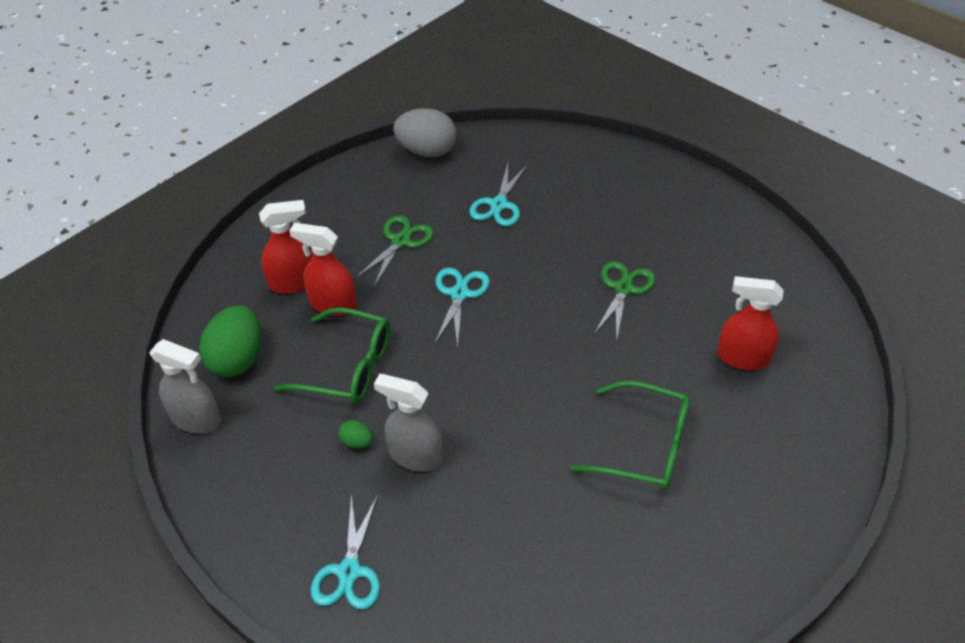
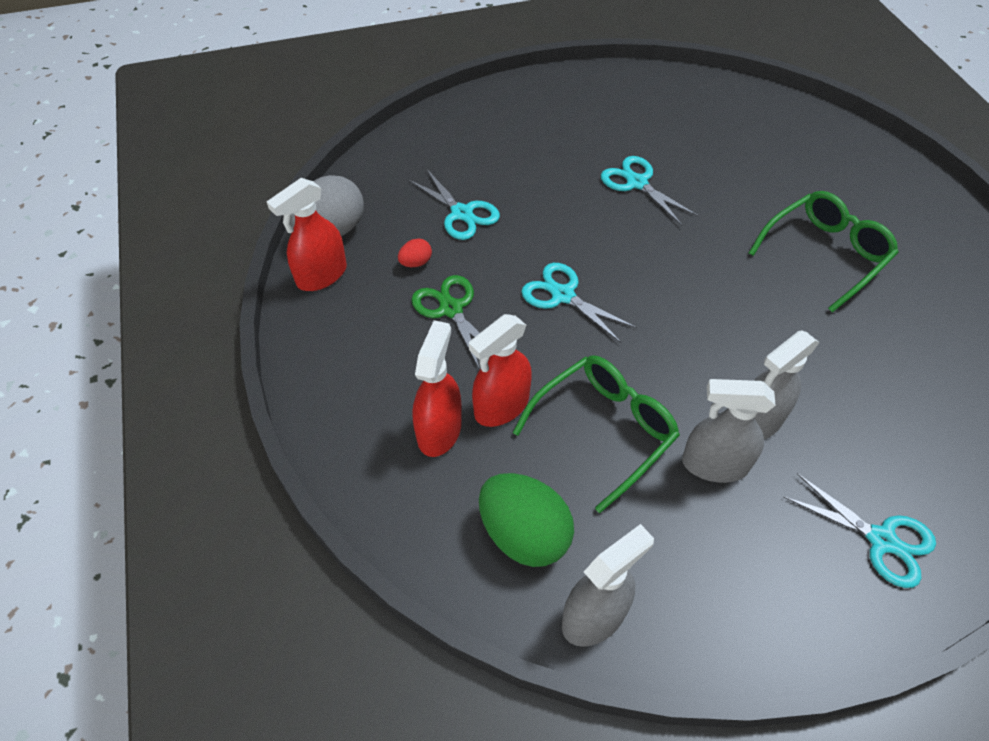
camera: 60 degrees left, 5 degrees up
green egg [338,420,373,449] -> grey spray bottle [682,379,776,483]
green scissors [594,261,655,342] -> turquoise scissors [601,156,699,226]
red spray bottle [717,276,784,370] -> red spray bottle moved to [267,178,347,291]
none -> red egg [398,238,432,267]

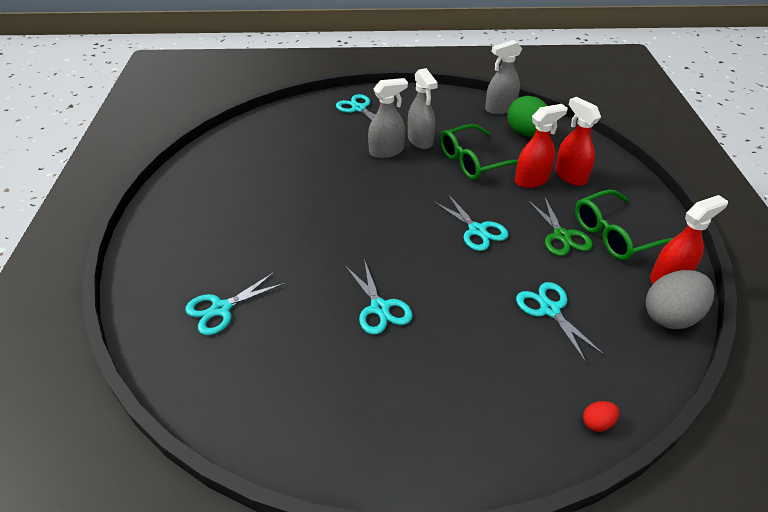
camera: 165 degrees left, 10 degrees down
red egg [398,238,432,267] -> red egg moved to [583,401,619,432]
red spray bottle [413,320,462,457] -> red spray bottle turned 120 degrees clockwise [555,97,601,186]
grey spray bottle [682,379,776,483] -> grey spray bottle turned 45 degrees clockwise [408,68,438,149]
green glasses [749,191,899,313] -> green glasses moved to [575,190,673,260]
none -> turquoise scissors [185,272,285,335]

